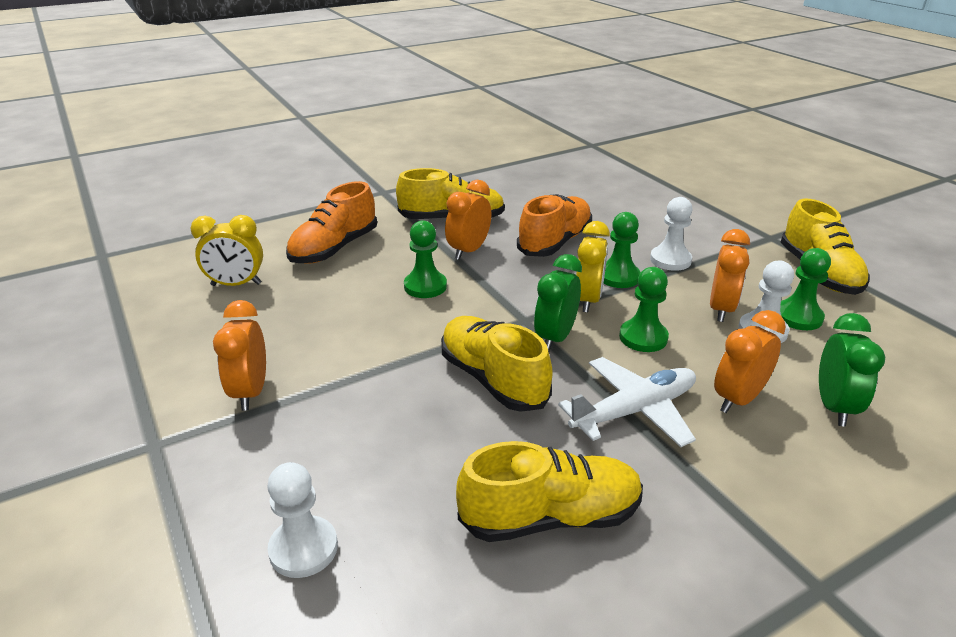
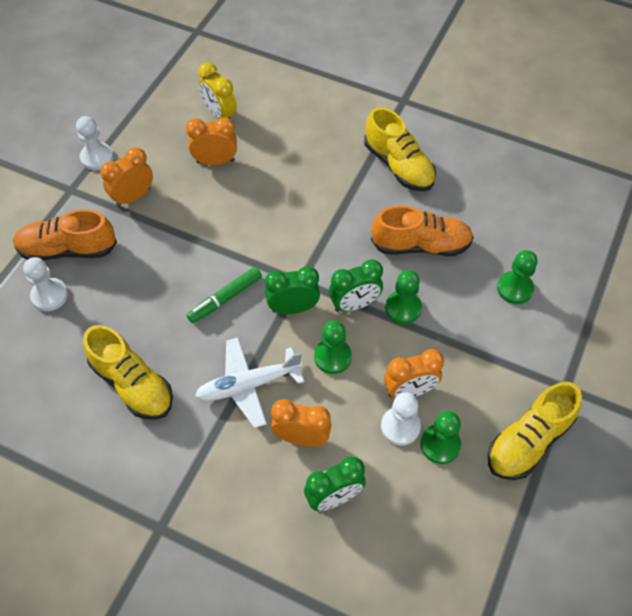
camera: 55 degrees right, 25 degrees up
orange shoe [286,181,377,264] -> orange shoe moved to [13,209,117,261]
green pawn [404,220,447,298] -> green pawn moved to [497,250,538,304]
yellow shoe [441,316,553,412] -> green marker [187,267,262,323]
orange clock [445,180,492,260] -> orange clock moved to [186,117,237,165]
white plane [558,357,696,447] -> white plane turned 135 degrees clockwise [195,337,304,428]
yellow clock [576,221,610,312] -> green clock [329,259,383,312]
white pawn [650,197,692,271] -> white pawn moved to [76,116,113,170]

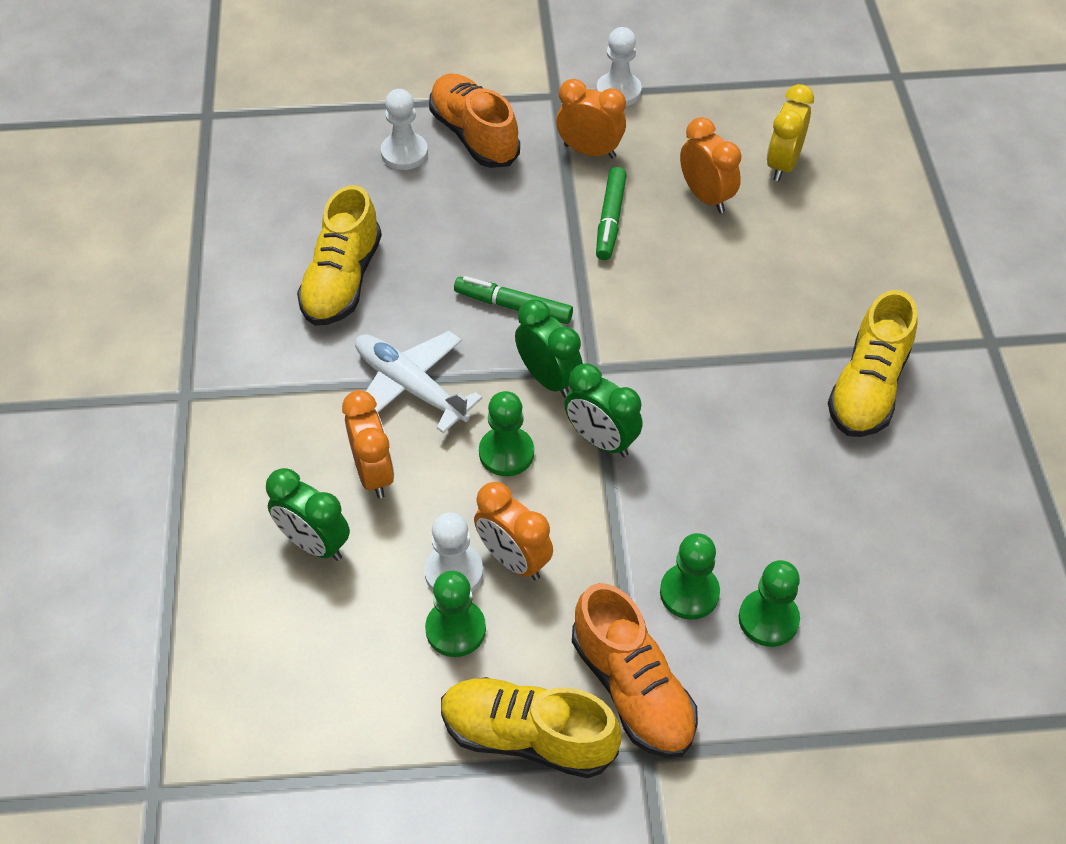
camera: 60 degrees right, 5 degrees down
orange shoe [371,205,474,256] -> orange shoe moved to [572,583,698,758]
green pawn [385,270,422,324] -> green pawn moved to [660,533,720,620]
none -> green marker [596,167,627,260]

